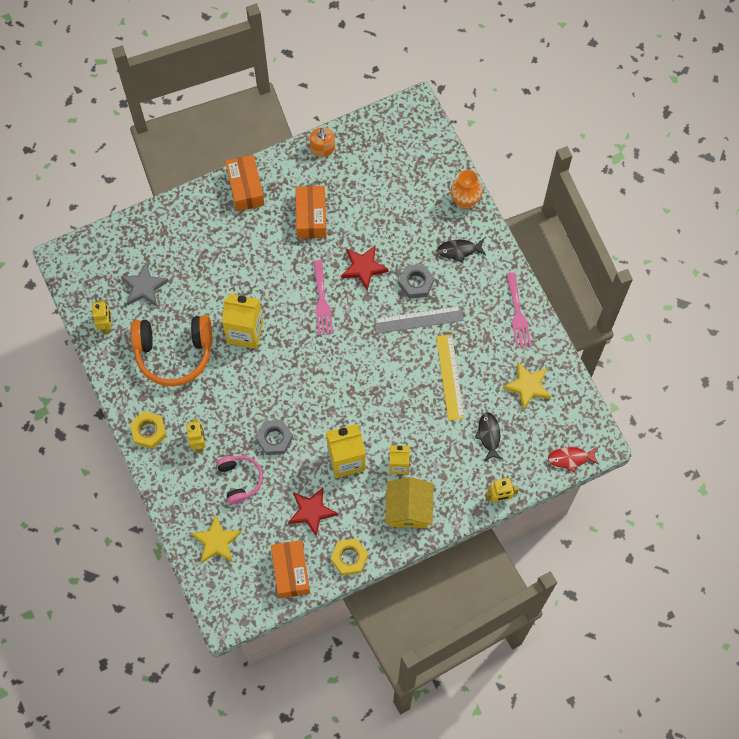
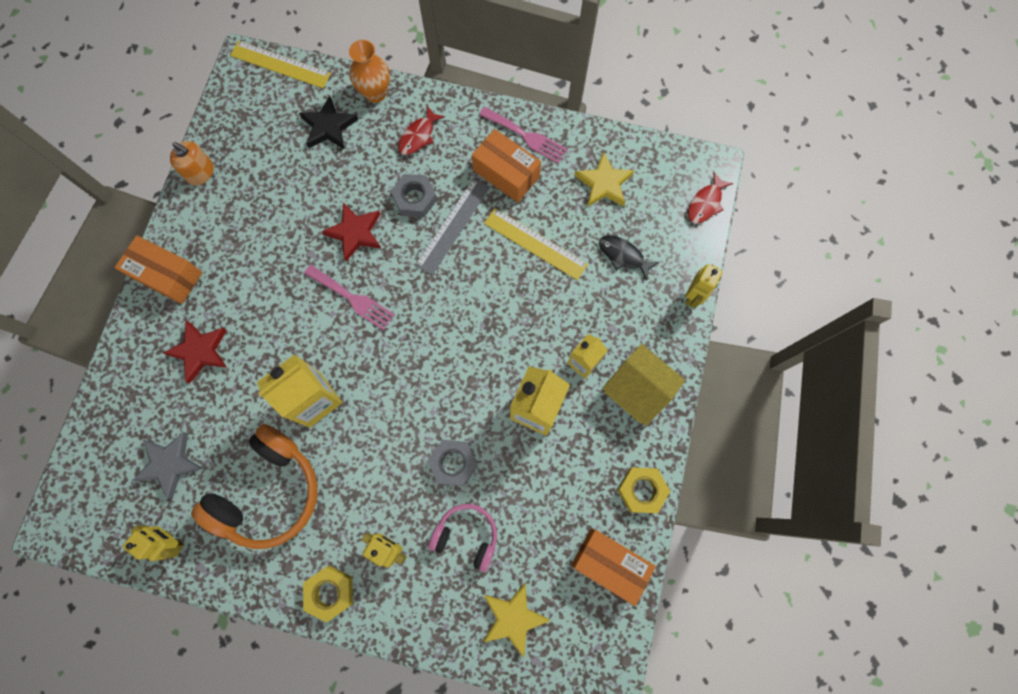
camera: 50 degrees left, 5 degrees up
red star [288,488,338,536] -> red star moved to [163,321,227,383]
orange box [295,186,327,239] -> orange box moved to [472,129,541,202]
black fish [437,239,486,263] -> red fish [398,106,445,155]
none -> yellow ruler [230,41,331,88]
none -> black star [299,96,358,149]

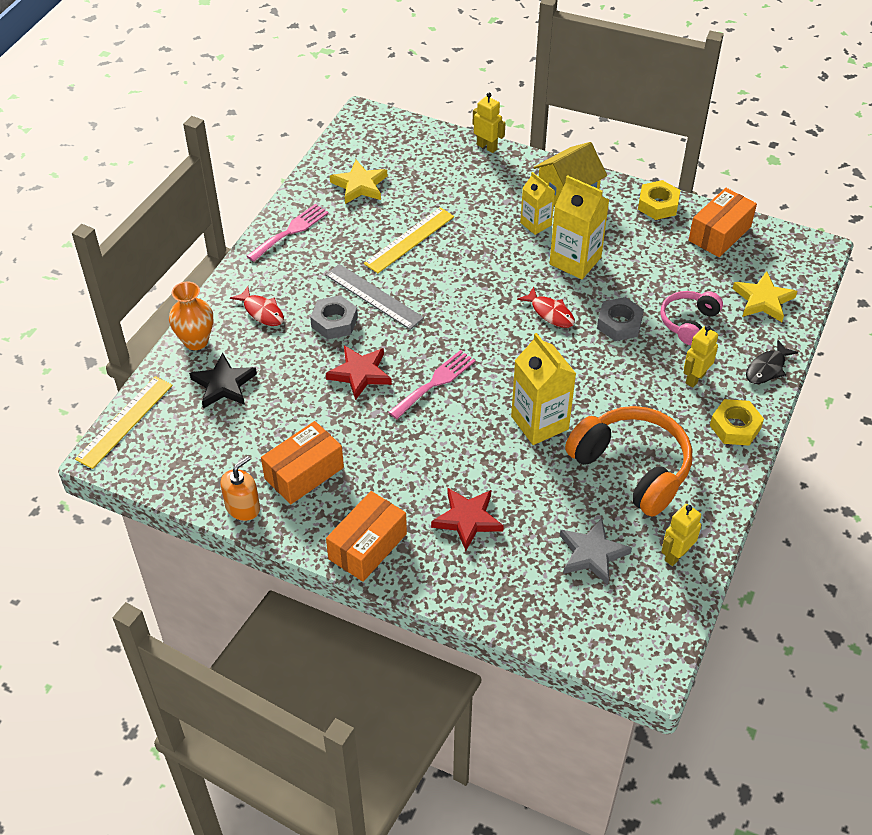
camera: 80 degrees left, 25 degrees down
orange box [472,129,541,202] -> orange box moved to [261,421,344,504]
black fish [599,235,659,280] -> black fish moved to [746,340,799,384]
red fish [688,172,733,224] -> red fish moved to [517,287,575,328]

